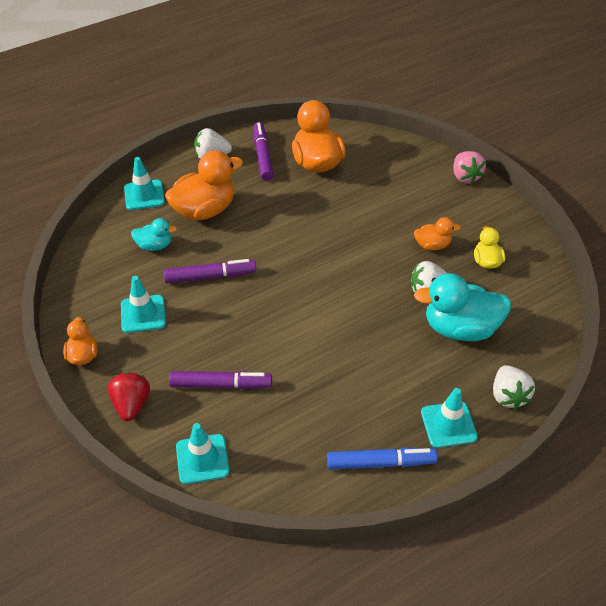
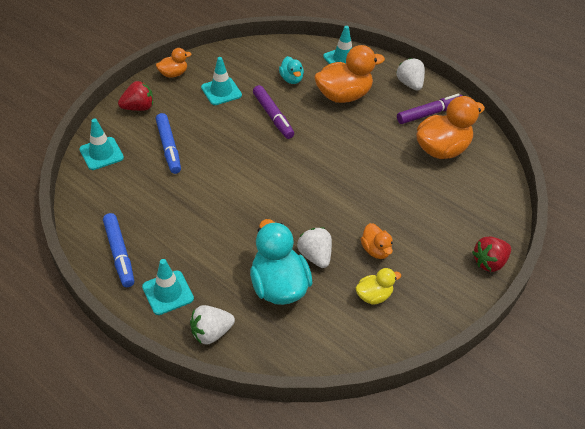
camera: 70 degrees right, 0 degrees up
orange duck [165,150,243,221] -> orange duck turned 60 degrees counterclockwise [314,45,385,103]
purple marker [169,371,272,389] -> blue marker [156,113,181,174]
pink strawberry [453,151,486,184] -> red strawberry [472,237,511,272]

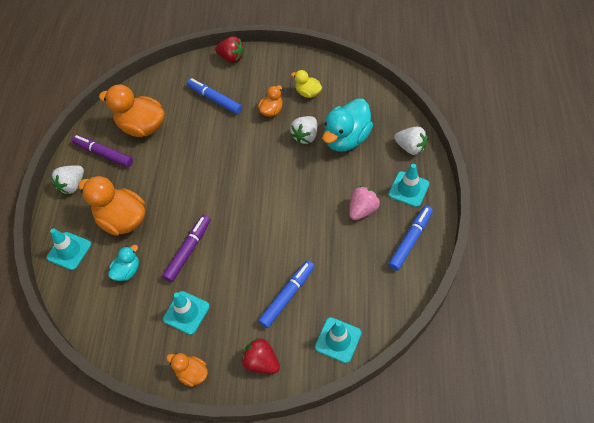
camera: 120 degrees left, 10 degrees up
none -> blue marker [187,78,242,114]
none -> pink strawberry [349,186,380,220]

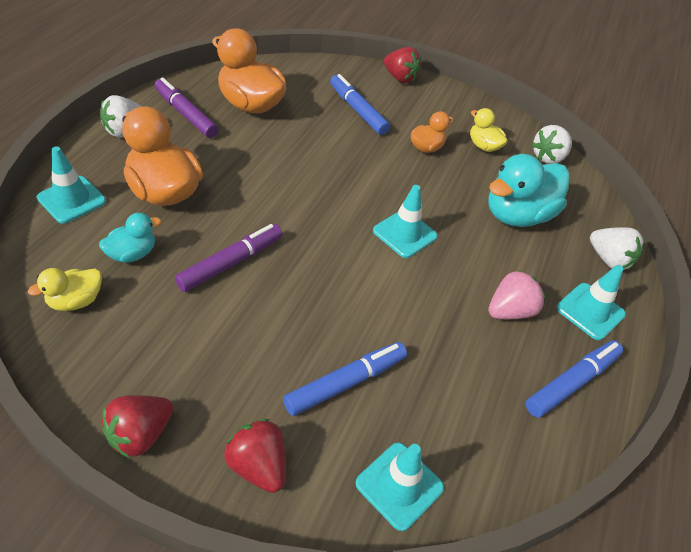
camera: 10 degrees right, 10 degrees down
turquoise traffic cone [163,291,210,335] -> turquoise traffic cone moved to [373,185,438,258]
orange duck [166,353,208,387] -> red strawberry [102,395,173,458]
white strawberry [290,116,317,144] -> white strawberry moved to [532,125,572,164]
none -> yellow duck [28,268,102,311]

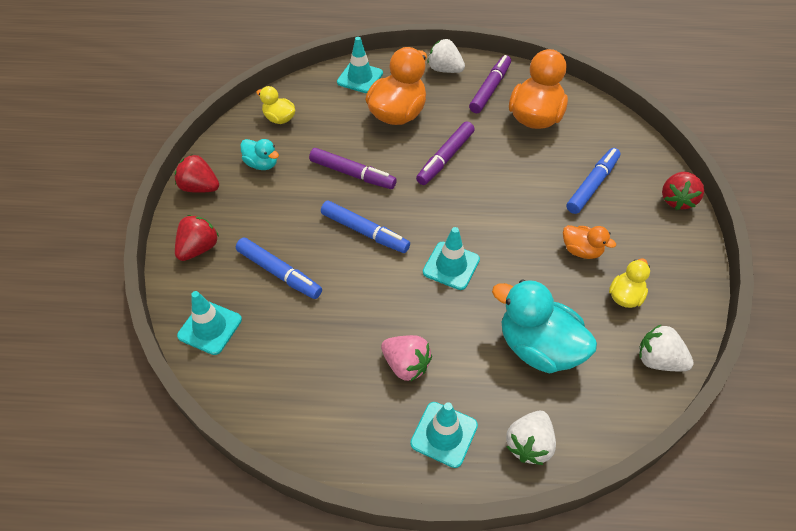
camera: 75 degrees right, 5 degrees up
turquoise duck [99,213,161,263] -> turquoise duck moved to [240,139,279,170]
blue marker [525,340,623,418] -> blue marker moved to [321,200,410,253]
none -> purple marker [416,121,475,185]

